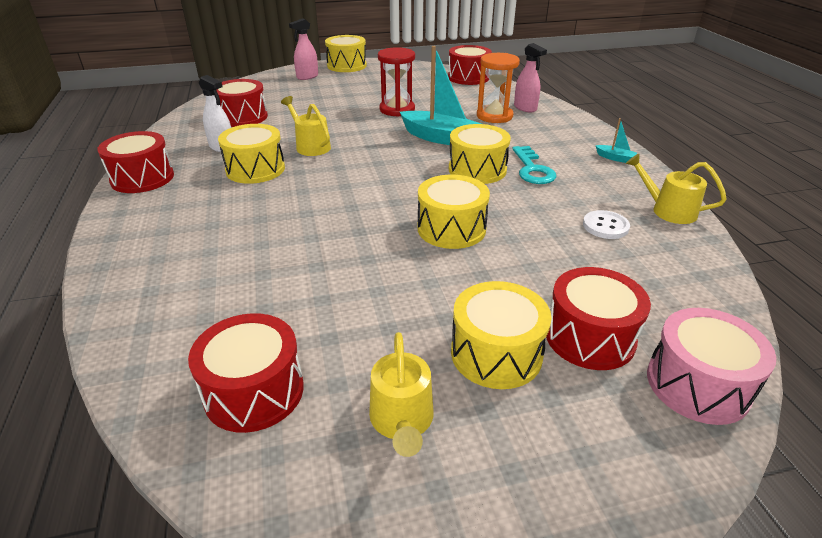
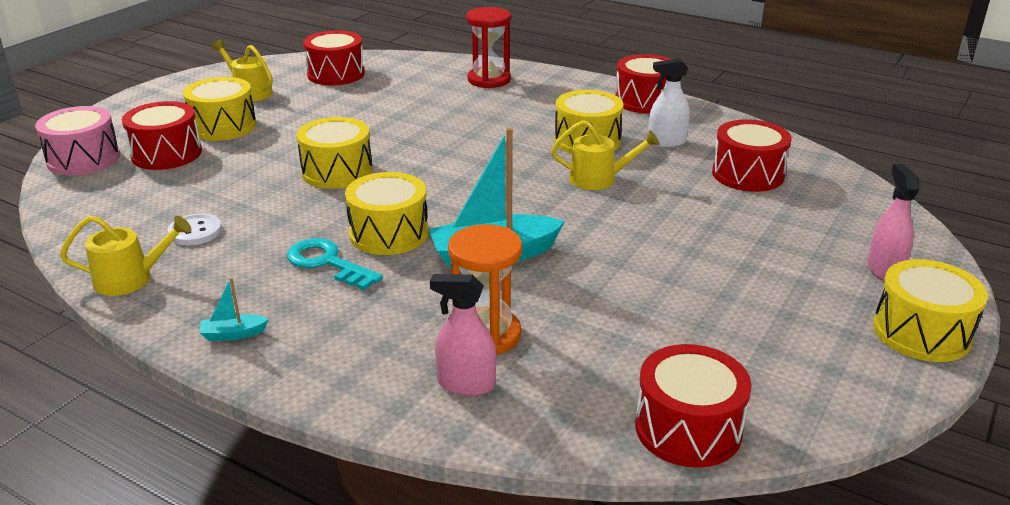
camera: 135 degrees right, 5 degrees down
red hourglass [378,47,415,117] -> red hourglass moved to [466,7,511,88]

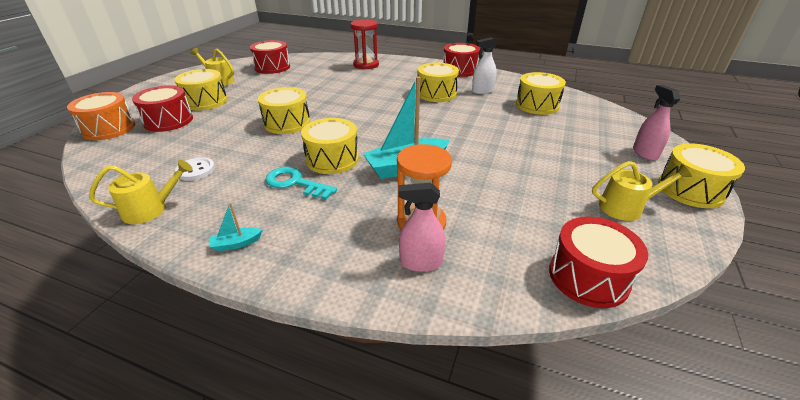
camera: 10 degrees left, 5 degrees up
pink drum [35,106,120,175] -> orange drum [67,92,136,140]
yellow watering can [551,120,660,190] -> yellow watering can moved to [592,161,692,221]
red drum [712,119,792,192] -> yellow drum [516,72,566,115]

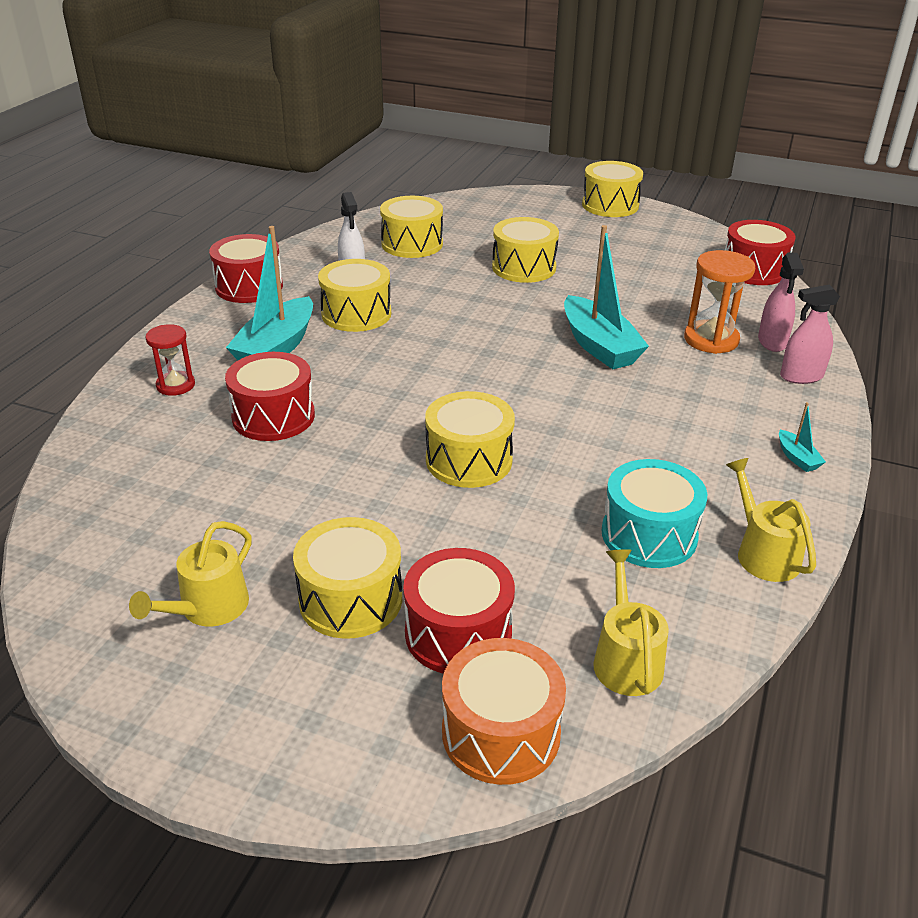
camera: 90 degrees left, 0 degrees up
white button [175,157,215,181] -> turquoise drum [601,459,707,568]
red drum [250,40,290,74] -> red drum moved to [225,352,315,441]
turquoise key [265,167,337,200] -> none
yellow drum [301,118,359,174] -> yellow drum moved to [492,217,559,283]
red hourglass [350,19,379,69] -> red hourglass [145,324,195,396], size x0.64
yellow watering can [592,161,692,221] -> yellow watering can moved to [593,549,669,696]
pink spray bottle [633,85,680,161] -> pink spray bottle moved to [780,285,840,384]
none -> turquoise boat [226,226,313,360]

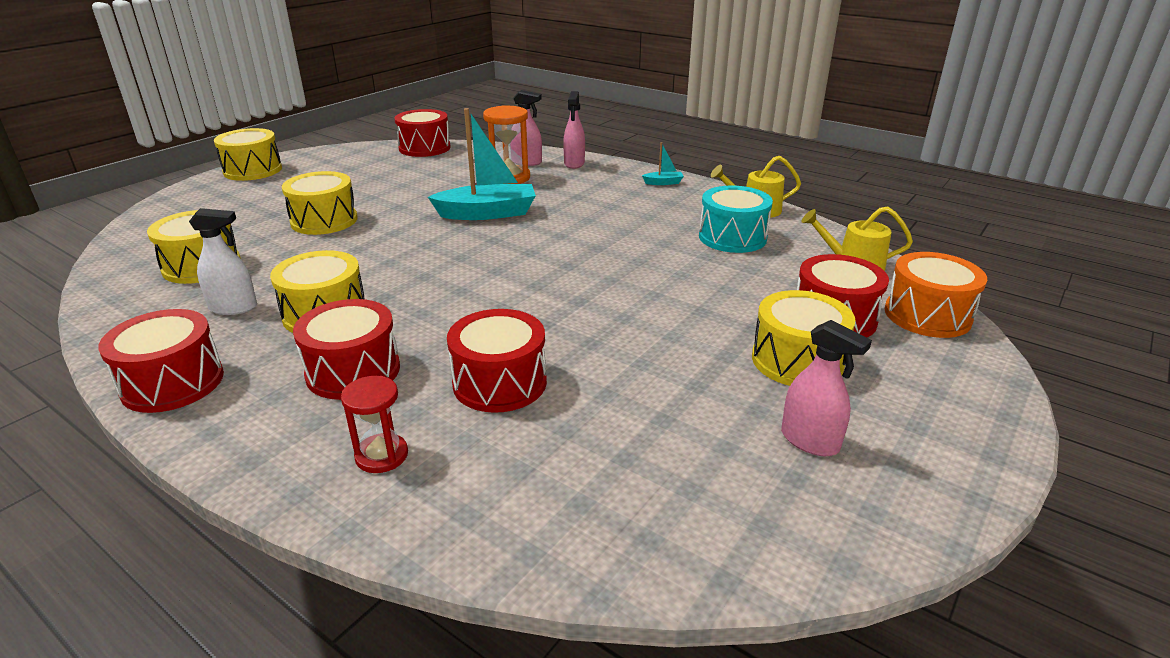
camera: 75 degrees left, 5 degrees down
yellow watering can [129,521,252,626] -> pink spray bottle [781,320,872,456]
turquoise boat [226,226,313,360] -> red drum [293,299,400,400]
yellow drum [425,391,515,488] -> none

